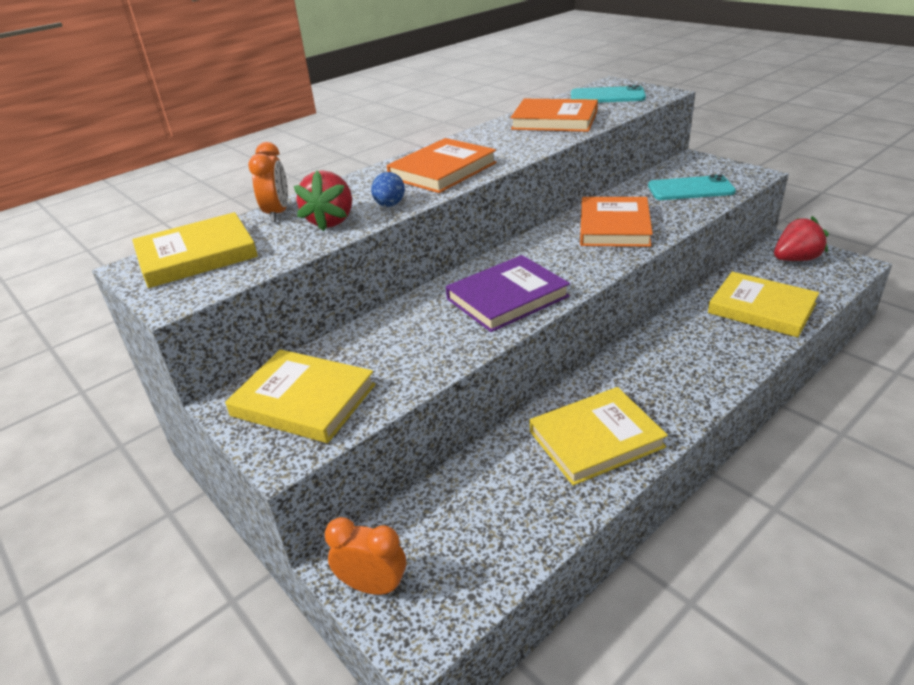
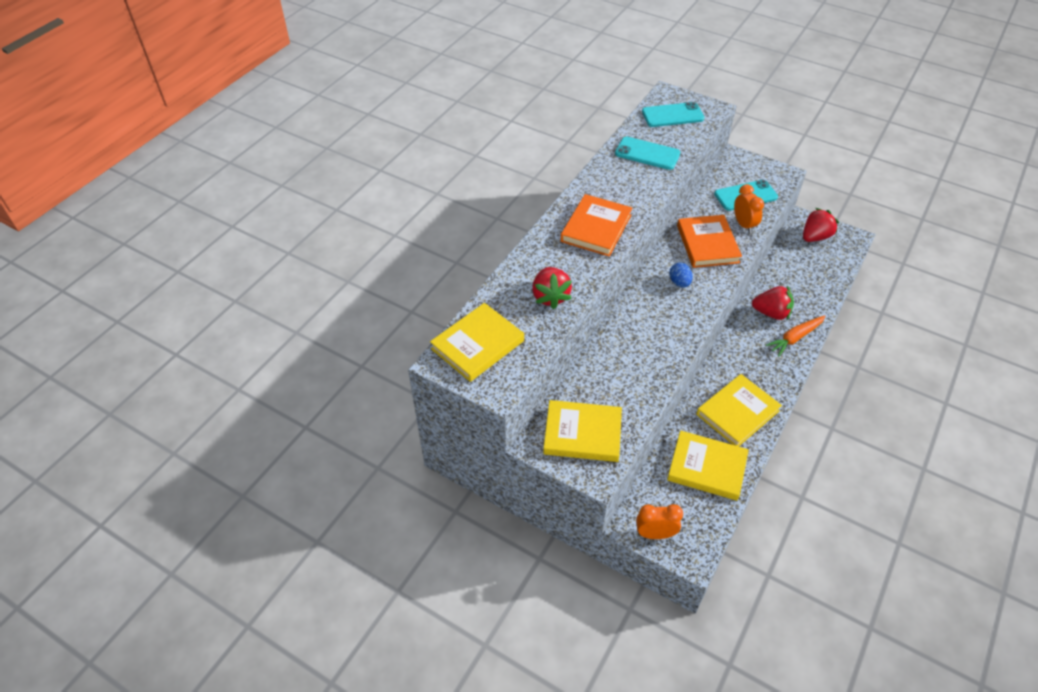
camera: 20 degrees left, 15 degrees up
orange clock [248,142,288,222] -> orange clock moved to [734,184,764,233]
blue egg [371,172,405,207] -> blue egg moved to [669,262,693,288]
purple book [446,255,570,332] -> none
orange book [511,99,598,132] -> turquoise phone [615,136,680,170]
yellow book [708,272,819,338] -> yellow book moved to [667,430,749,501]
none -> red strawberry [752,286,794,320]
none -> orange carrot [766,315,825,356]

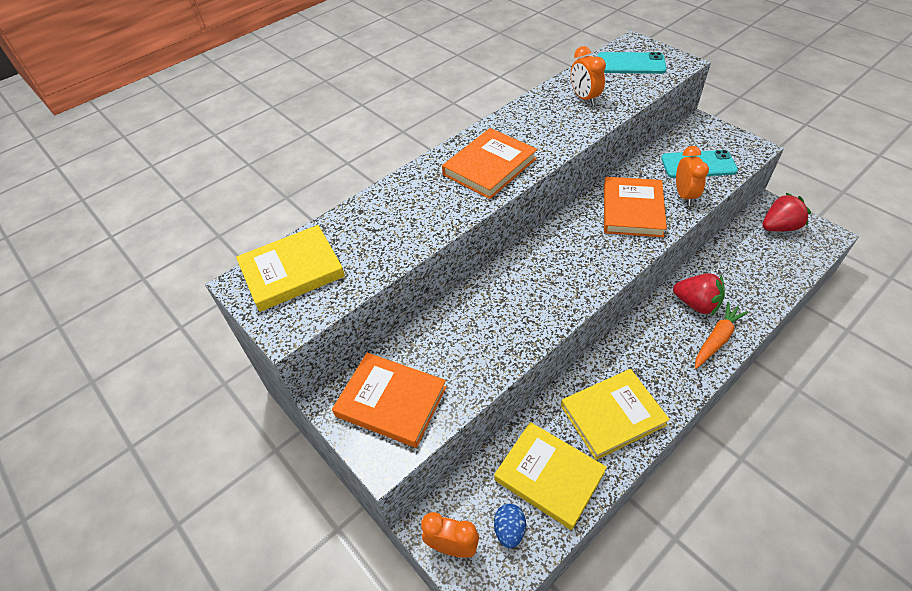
camera: 20 degrees right, 0 degrees up
red strawberry [532,267,572,309] -> none
yellow book [543,400,622,462] -> orange book [332,353,447,448]
turquoise phone [615,136,680,170] -> orange clock [571,46,606,105]
blue egg [669,262,693,288] -> blue egg moved to [494,504,526,548]
orange carrot [766,315,825,356] -> orange carrot turned 150 degrees clockwise [695,302,748,369]

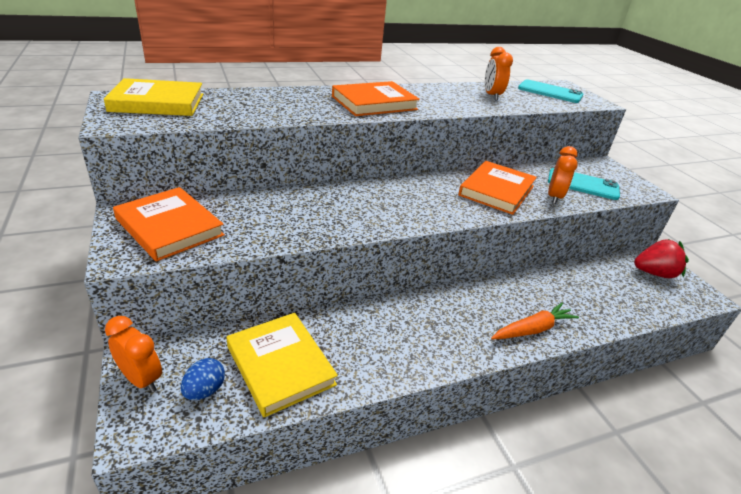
camera: 15 degrees right, 15 degrees down
yellow book [561,369,670,460] -> none
red strawberry [673,273,725,316] -> none

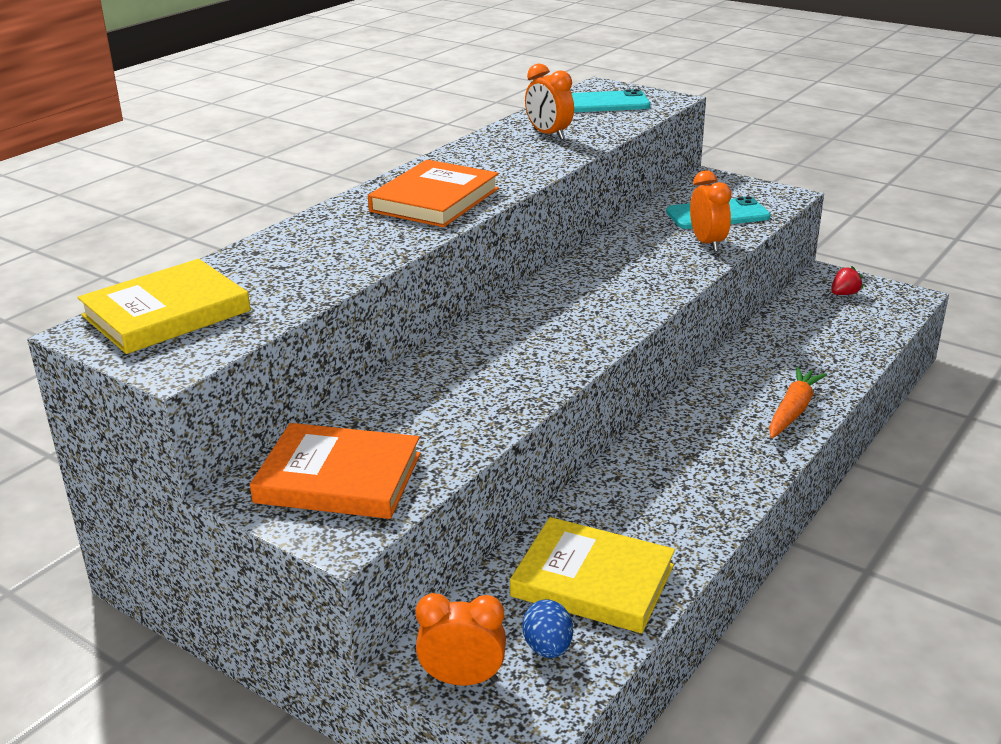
camera: 30 degrees left, 5 degrees down
orange book [458,161,537,215] -> none
red strawberry [634,239,689,278] -> red strawberry [831,266,863,295], size x0.55

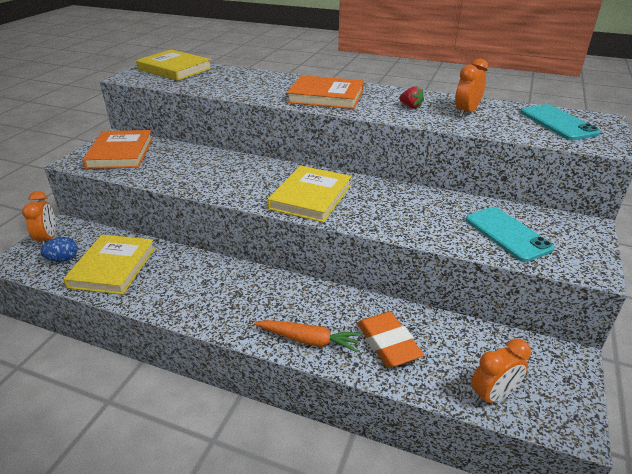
camera: 75 degrees right, 5 degrees up
orange clock [690,170,732,252] -> orange clock moved to [471,339,531,405]
red strawberry [831,266,863,295] -> red strawberry moved to [399,86,424,109]
none -> yellow book [268,165,352,223]
none -> orange eraser [357,312,424,367]

